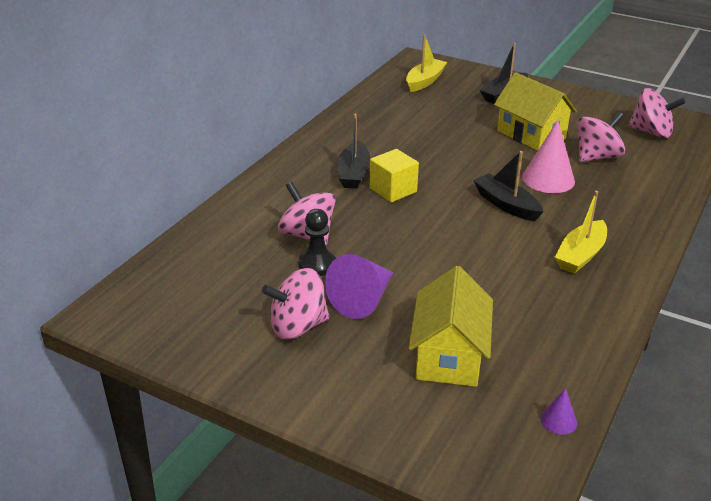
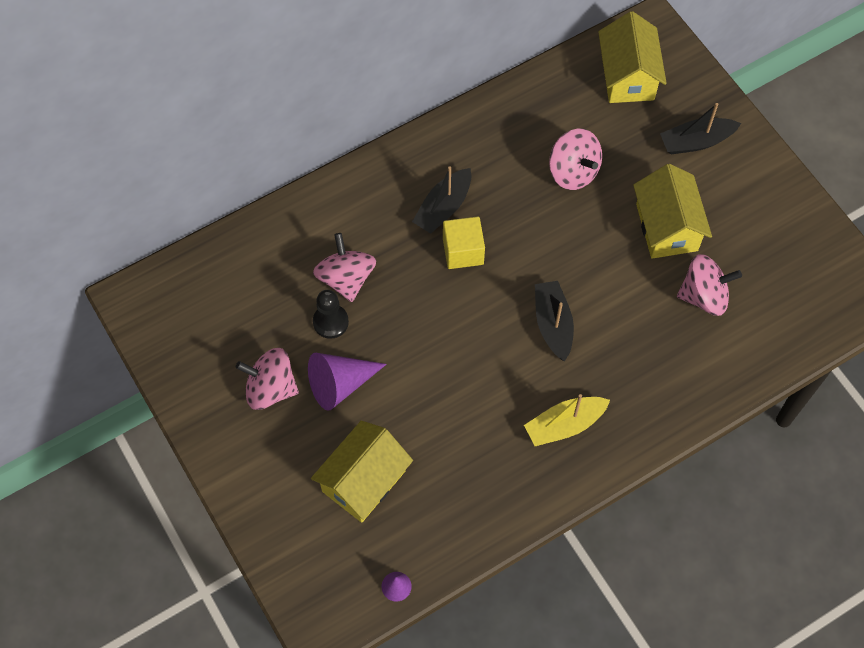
camera: 30 degrees right, 30 degrees up
yellow boat [406,34,447,92] -> yellow house [598,11,667,103]
pink cone [522,120,575,193] -> none
pink spinning top [628,88,686,138] -> pink spinning top moved to [549,129,602,190]

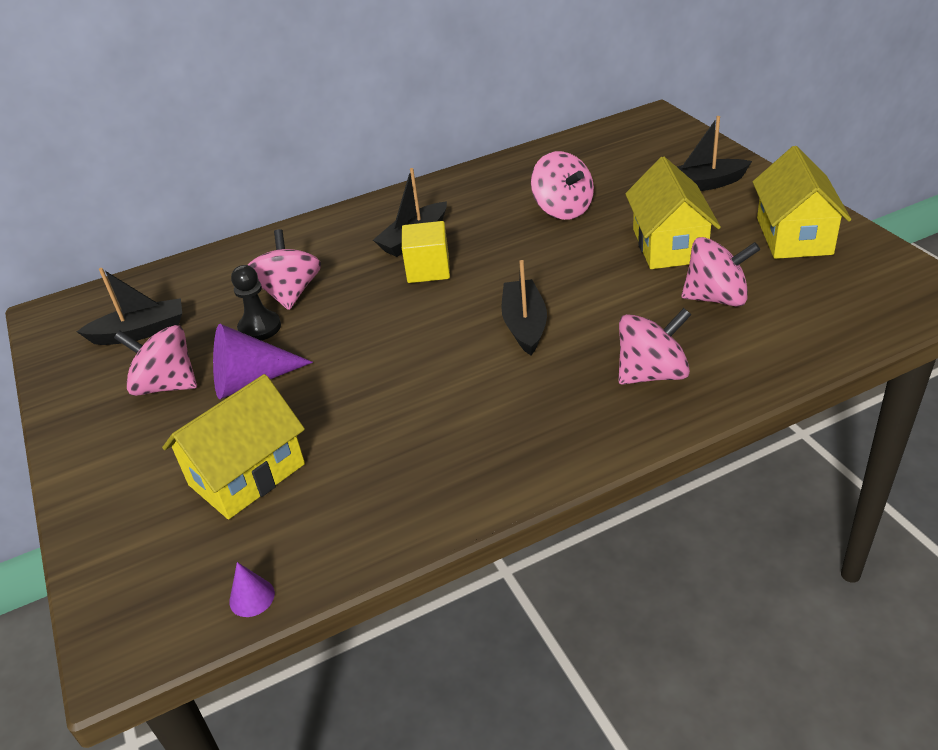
camera: 10 degrees right, 25 degrees down
yellow boat [524,394,610,446] -> none
yellow house [598,11,667,103] -> yellow house moved to [753,146,851,259]
none -> black boat [77,268,182,345]
none -> pink spinning top [618,308,691,385]

